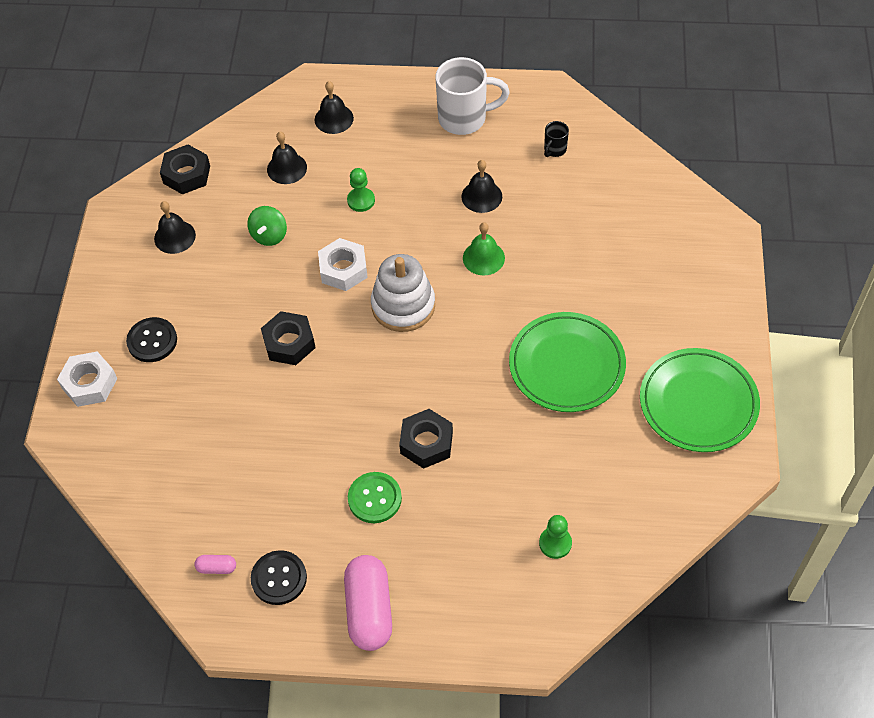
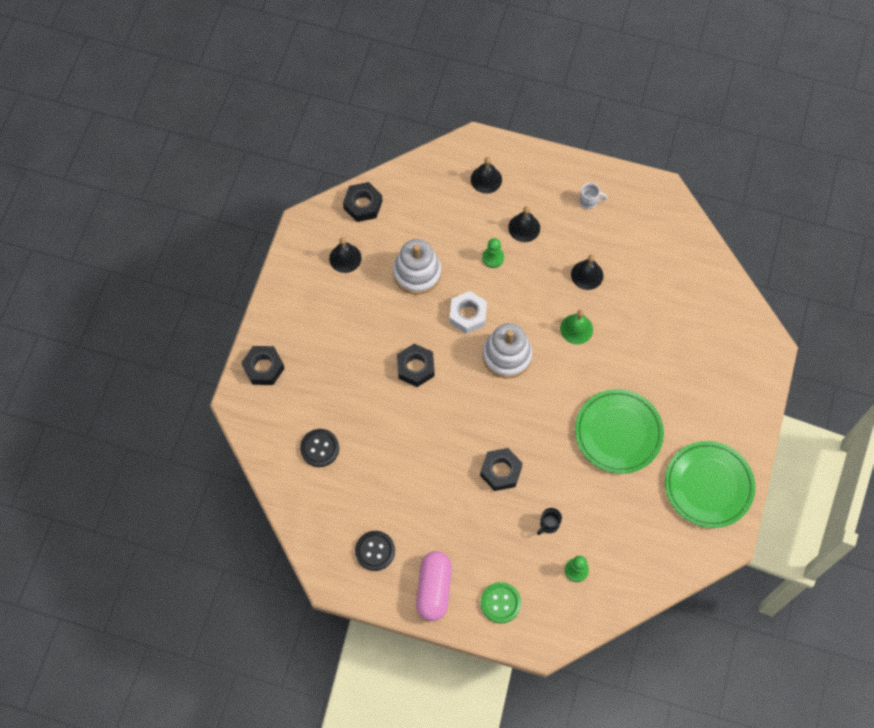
camera: 10 degrees right, 10 degrees up
white nut [57,352,117,407] -> black nut [241,346,285,385]
black button [126,317,177,362] -> black button moved to [300,429,339,467]
pink capsule [195,555,236,574] -> none
green spinning top [247,206,287,246] -> white stacking toy [393,239,441,295]
black bell [267,132,307,184] -> black bell moved to [508,206,540,242]
green button [348,472,402,523] -> green button moved to [480,582,521,624]
white mug [436,57,510,135] -> white mug [579,183,607,209], size x0.46
black mug [544,121,569,157] -> black mug moved to [537,508,562,535]

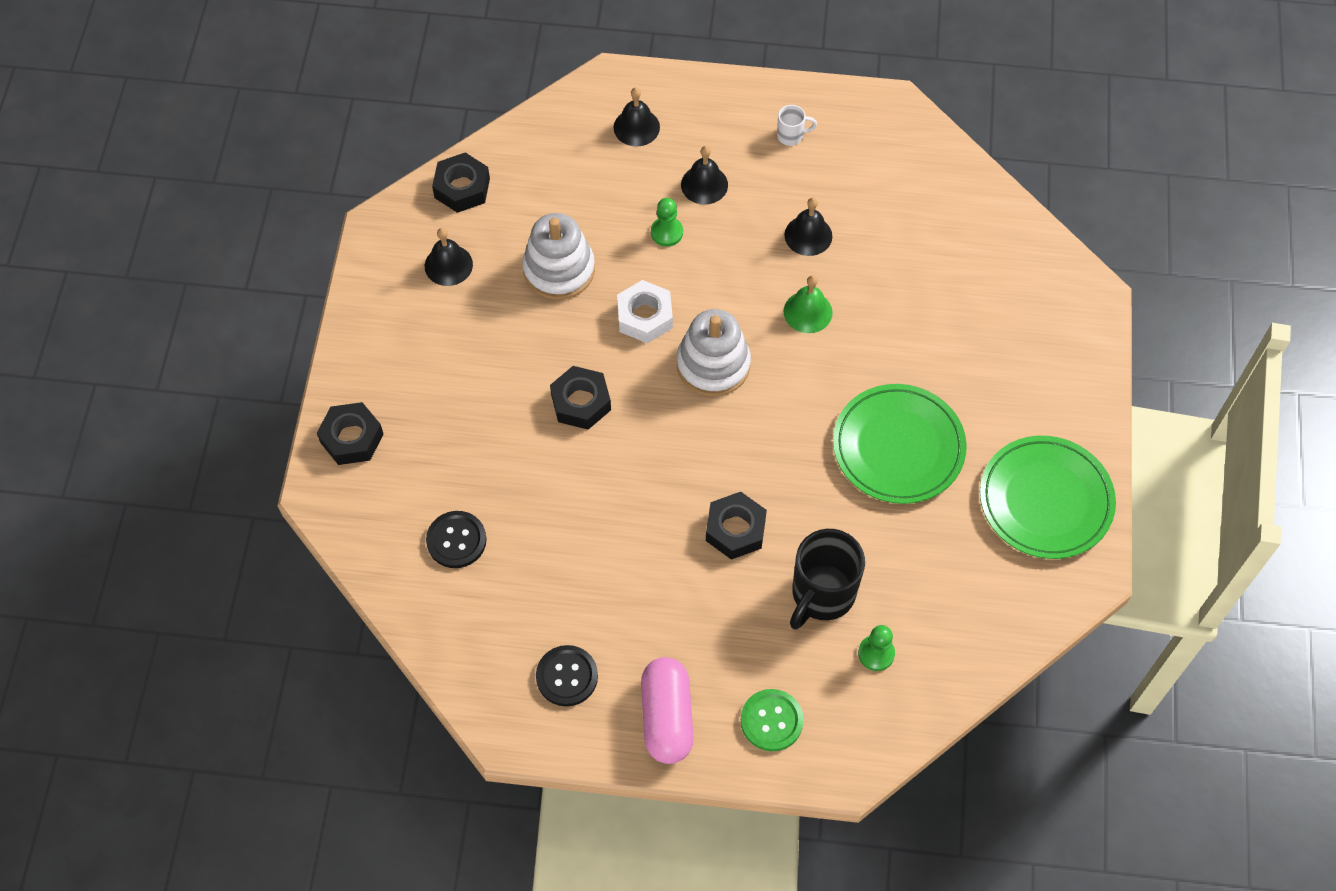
camera: 10 degrees left, 5 degrees down
black mug [537,508,562,535] -> black mug [790,529,865,630], size x2.16

